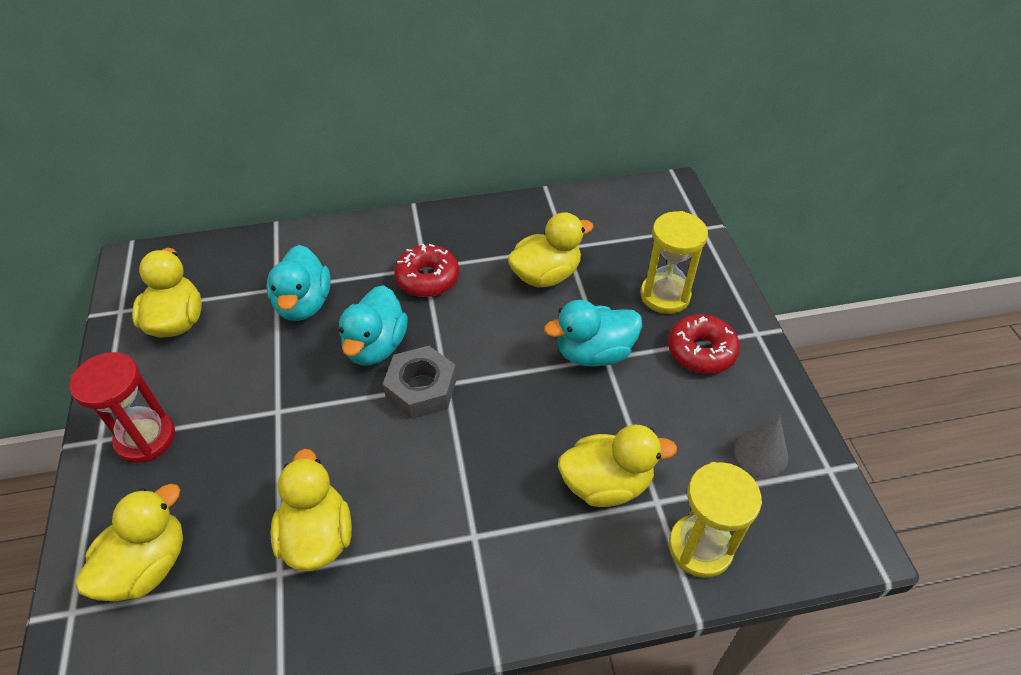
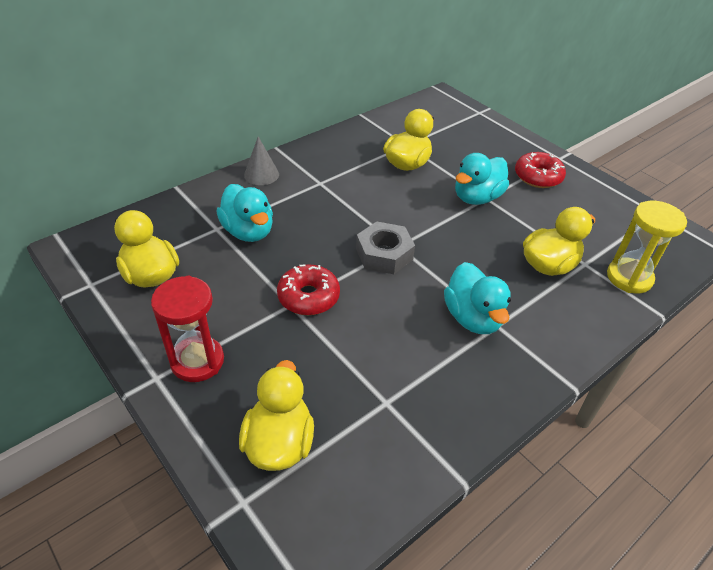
camera: 30 degrees left, 5 degrees down
yellow duck [270,449,352,571] -> none
turquoise duck [339,285,408,365] -> turquoise duck moved to [444,262,511,334]
red donut [394,244,459,297] -> red donut moved to [277,264,340,315]
yellow hourglass [641,211,708,314] -> none
grey cone [734,416,788,477] -> grey cone moved to [244,137,279,185]

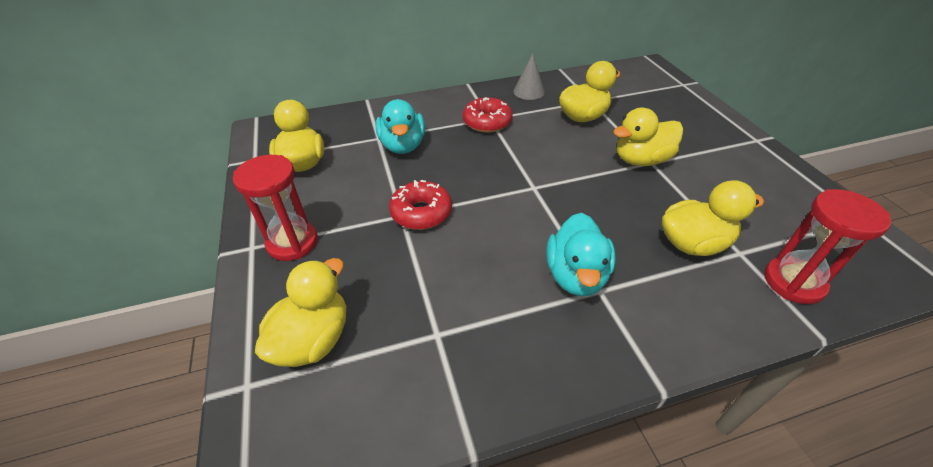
camera: 25 degrees right, 0 degrees up
grey cone [244,137,279,185] -> grey cone moved to [513,53,545,100]
grey nut [356,221,415,274] -> none
turquoise duck [455,153,509,205] -> yellow duck [613,107,683,166]
red donut [515,152,566,188] -> red donut moved to [463,97,513,133]
yellow hourglass [607,201,687,293] -> red hourglass [764,189,891,304]

